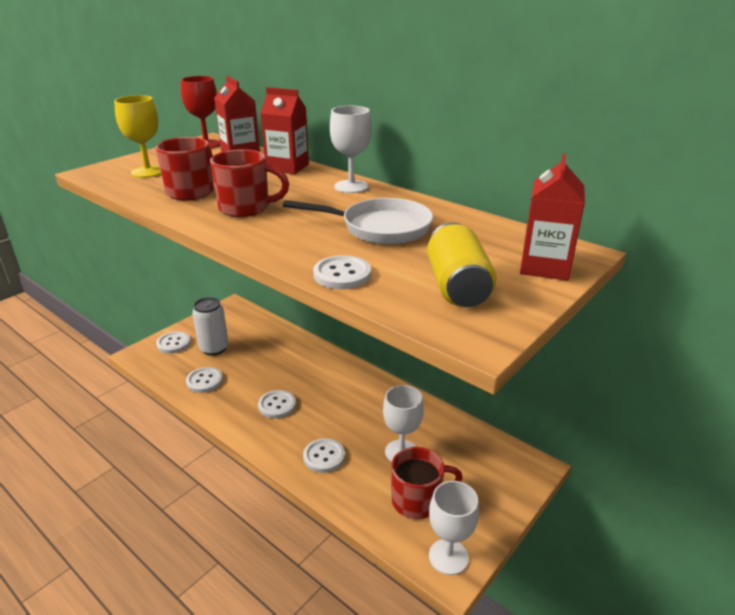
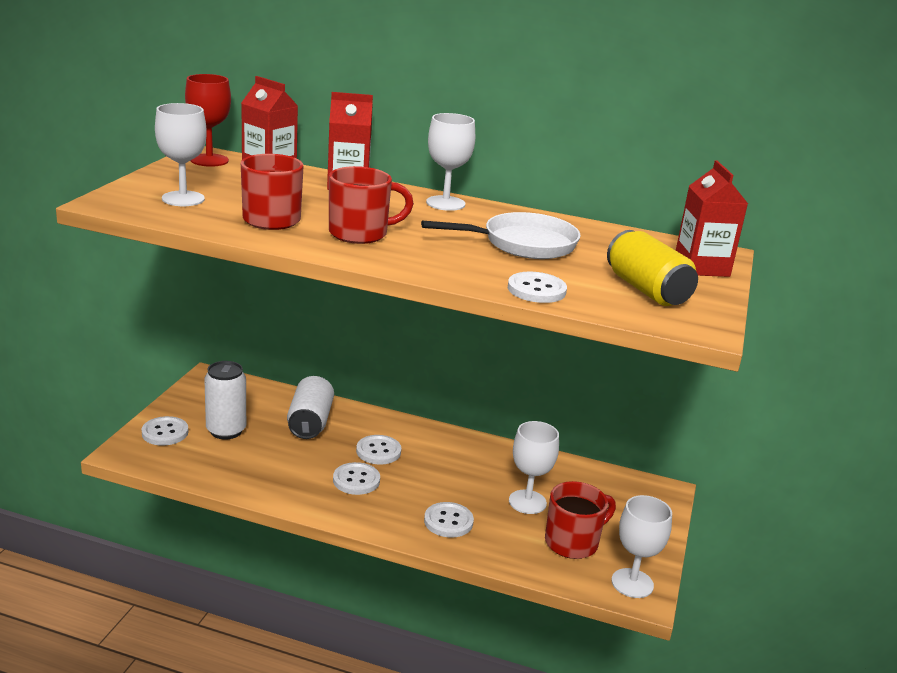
camera: 25 degrees left, 5 degrees down
yellow goblet [114,95,161,178] -> white goblet [155,103,207,206]
white button [186,367,223,393] -> white button moved to [356,435,401,465]
none -> white can [287,376,334,439]

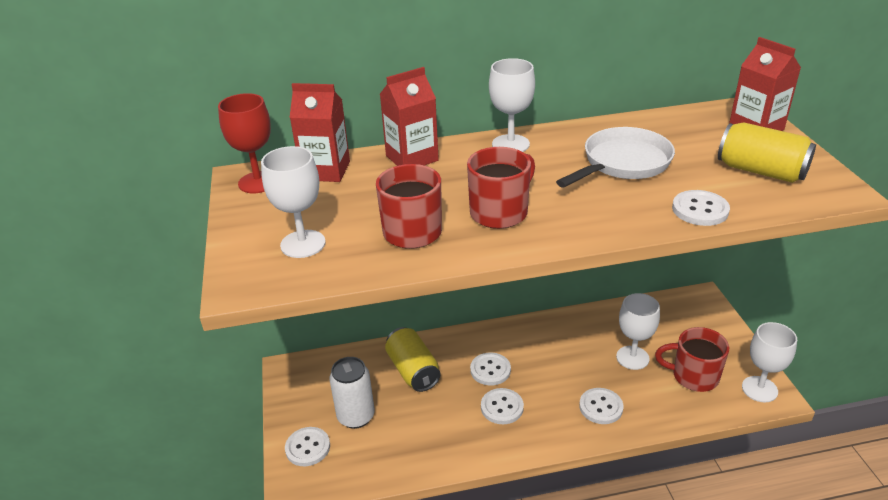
camera: 25 degrees left, 10 degrees up
white can [287,376,334,439] -> yellow can [385,327,441,392]
red mug [545,481,616,559] -> red mug turned 105 degrees counterclockwise [655,327,729,392]

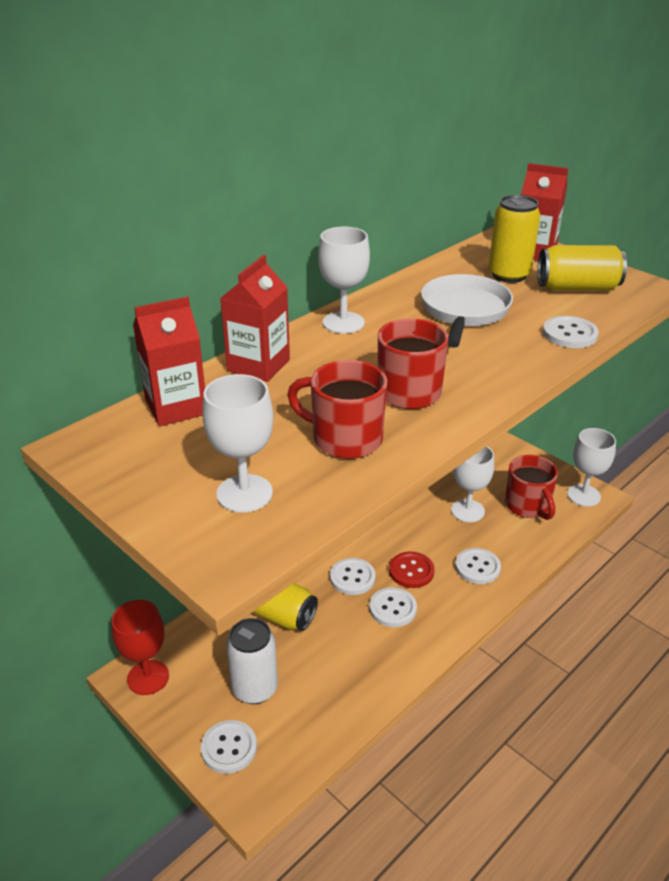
camera: 35 degrees left, 0 degrees up
red goblet [218,93,271,193] -> red goblet moved to [112,600,169,695]
red mug [655,327,729,392] -> red mug turned 90 degrees counterclockwise [505,455,558,520]
none -> red button [389,552,435,588]
none -> yellow can [489,195,540,283]

